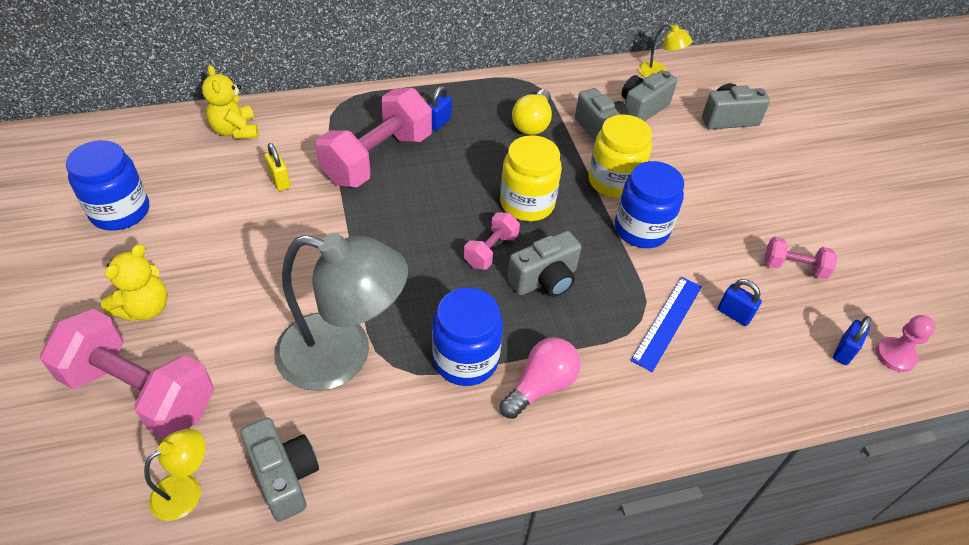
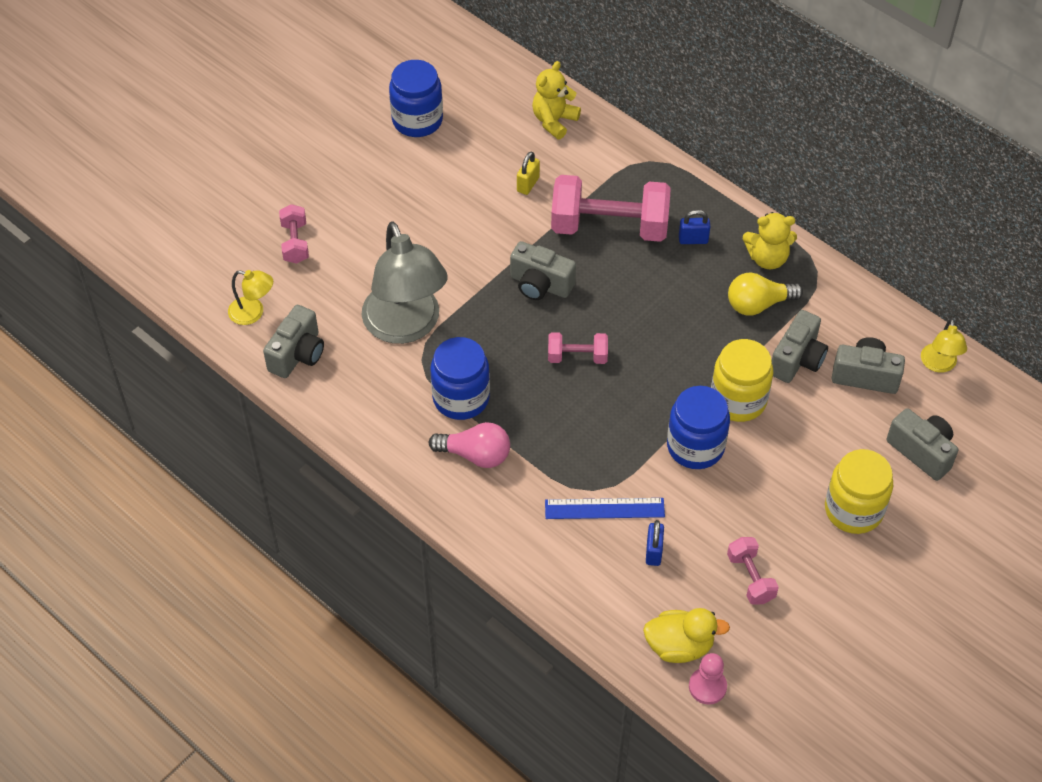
camera: 60 degrees right, 5 degrees up
pink dumbbell [40,309,214,439] -> pink dumbbell [279,204,309,264], size x0.49
yellow teddy bear [101,244,168,321] -> yellow teddy bear moved to [743,212,797,269]
yellow jar [500,135,562,221] -> yellow jar moved to [825,449,893,534]
grey camera [507,231,582,297] -> grey camera moved to [510,241,576,300]
blue padlock [833,316,871,365] -> yellow duck [643,608,730,663]

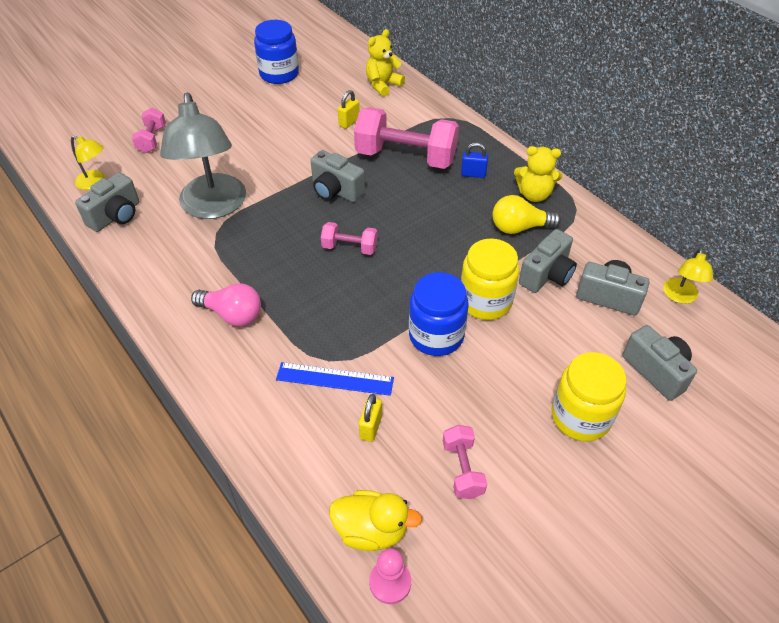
camera: 10 degrees right, 5 degrees down
blue jar [430,337,490,420] -> none
blue padlock [646,520,664,566] -> yellow padlock [359,394,382,442]

